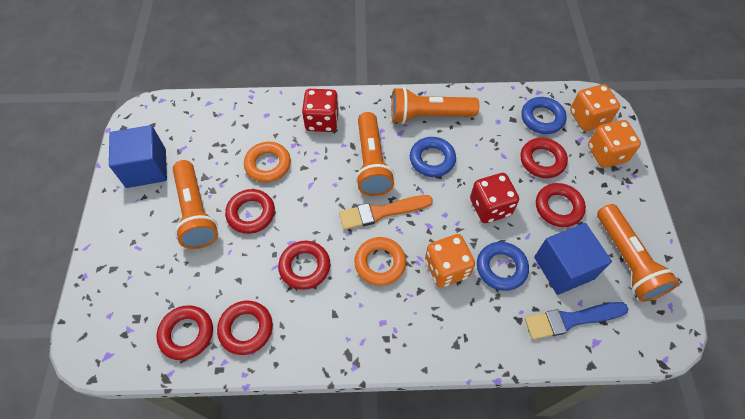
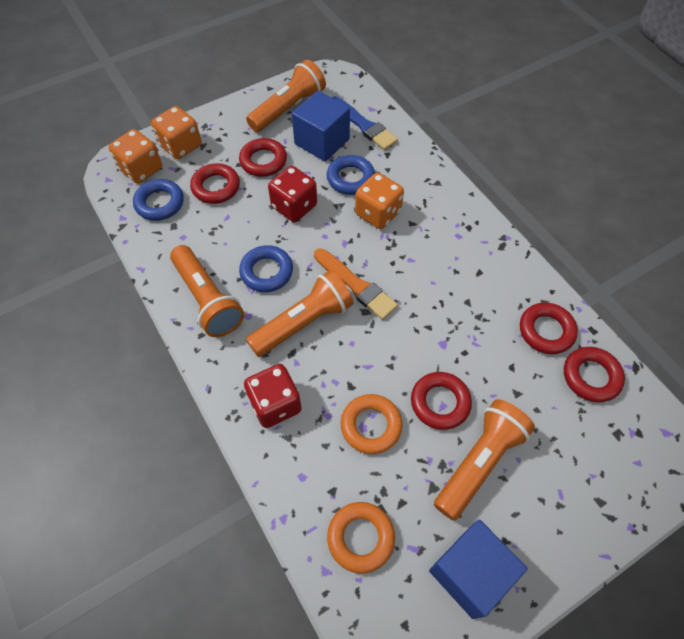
camera: 120 degrees left, 0 degrees up
red ring [278,241,330,290] -> none
orange ring [354,237,406,286] -> orange ring moved to [327,502,395,574]

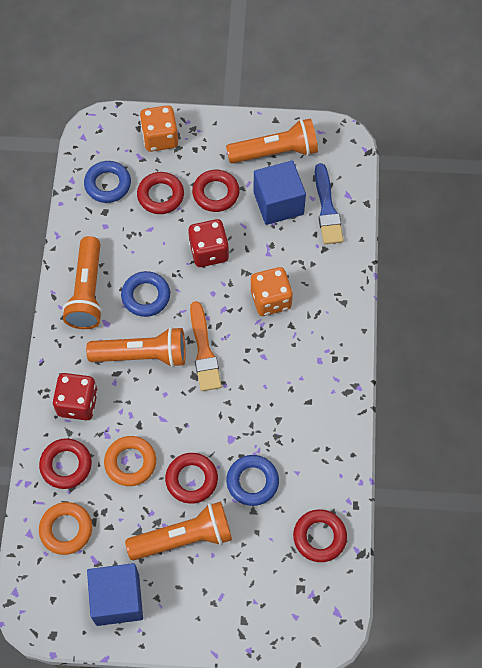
camera: 35 degrees right, 5 degrees up
orange dice [109,129,162,184] -> none
blue ring [327,155,375,195] -> blue ring moved to [226,455,279,506]
red ring [520,302,578,354] -> red ring moved to [39,438,92,489]

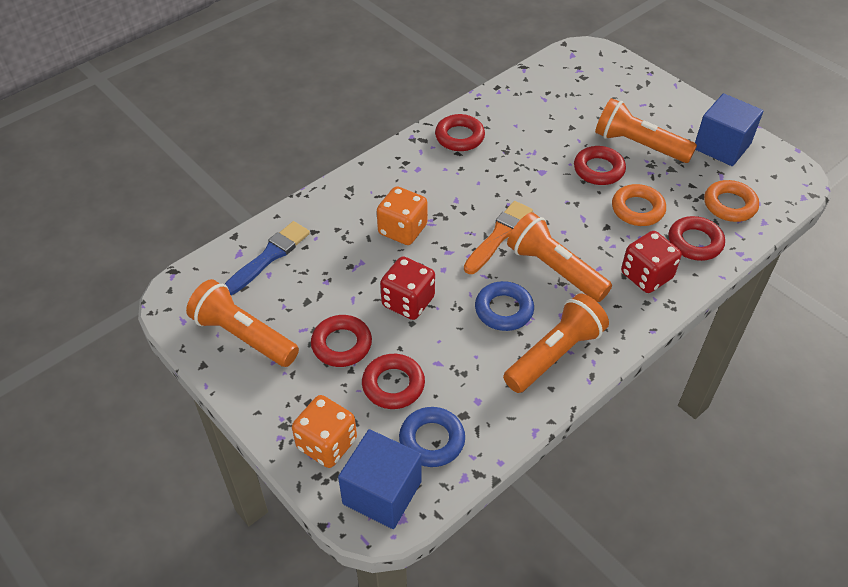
camera: 135 degrees left, 15 degrees down
blue ring [226,455,279,506] -> none
blue cube [253,160,306,225] -> blue cube moved to [338,429,422,529]
red ring [293,509,347,562] -> red ring moved to [435,114,485,151]

